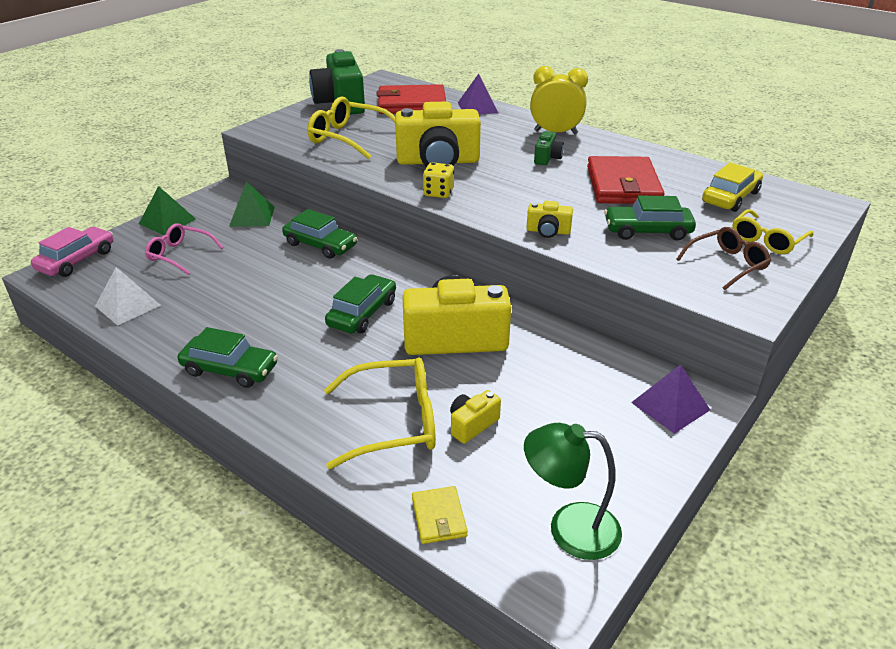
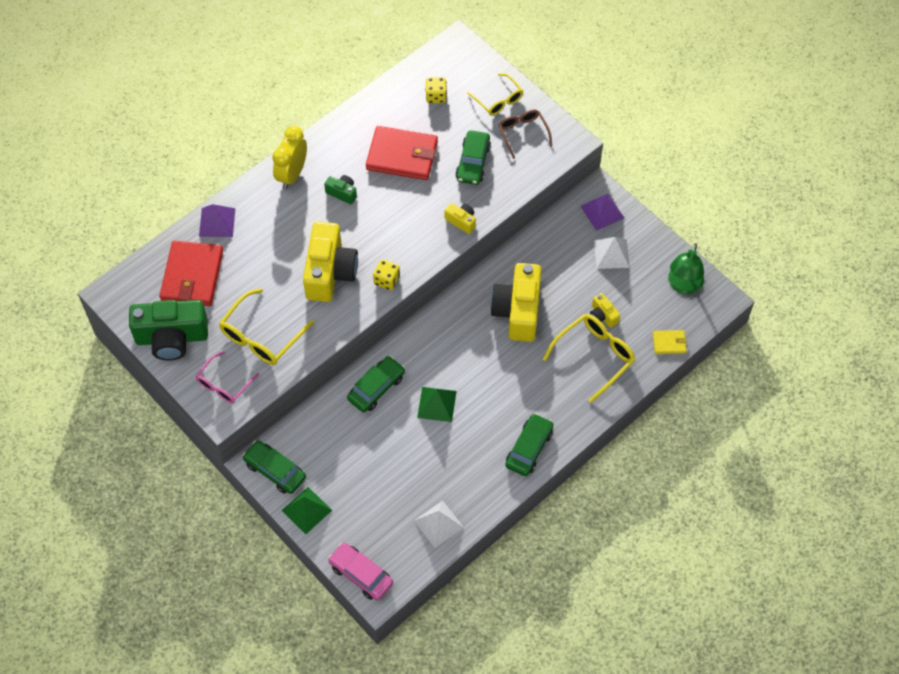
camera: 80 degrees left, 25 degrees up
pink glasses [145,223,224,275] -> pink glasses moved to [196,352,259,403]
green pyramid [229,182,275,227] -> green pyramid moved to [417,387,457,422]
yellow glasses [324,357,436,469] -> yellow glasses turned 45 degrees clockwise [543,314,635,403]
green car [325,274,396,333] -> green car moved to [242,440,306,494]
yellow camera [527,201,573,238] -> yellow camera turned 75 degrees counterclockwise [445,203,476,234]
yellow car [702,163,763,212] -> yellow dice [425,77,447,103]
none -> white pyramid [594,237,630,269]

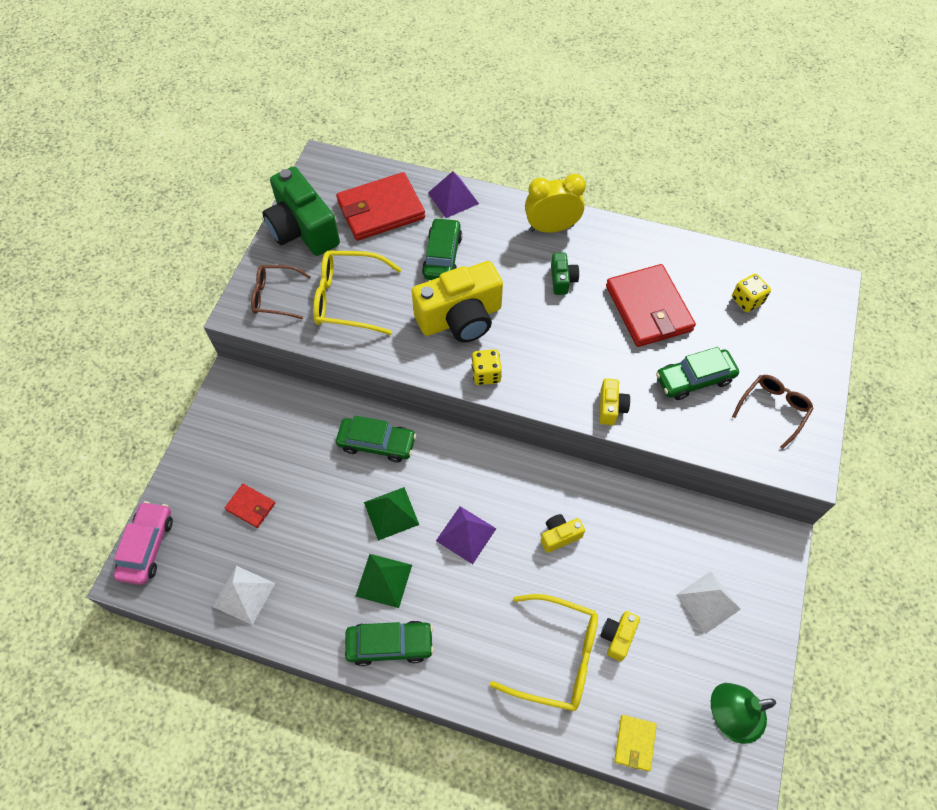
camera: 60 degrees right, 0 degrees up
pink glasses [196,352,259,403] -> brown glasses [251,265,311,319]
green car [242,440,306,494] -> green car moved to [422,218,462,280]
green pyramid [281,487,332,534] -> green pyramid moved to [355,554,412,608]
yellow glasses [467,73,523,116] -> none
yellow camera [490,263,542,342] -> yellow camera [541,514,585,553], size x0.45
purple pyramid [580,194,624,231] -> purple pyramid moved to [436,506,497,564]
yellow wallet [653,330,687,354] -> yellow wallet turned 45 degrees clockwise [614,715,657,771]
none -> red wallet [225,484,275,528]

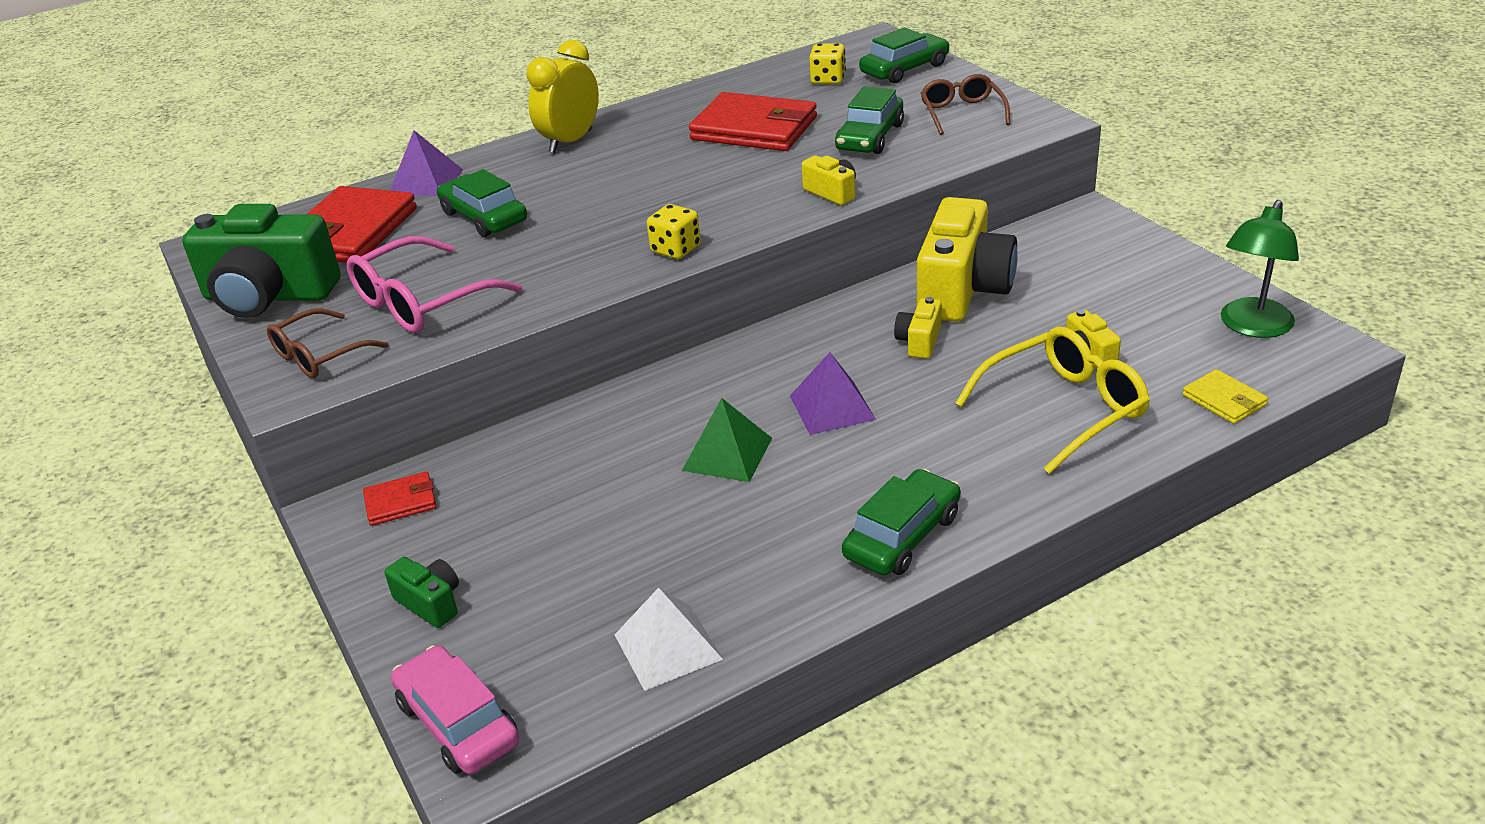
camera: 45 degrees left, 25 degrees down
red wallet [225,484,275,528] -> red wallet moved to [363,472,437,526]
yellow glasses [313,250,402,335] -> pink glasses [347,236,522,333]
green car [336,416,416,462] -> green car moved to [859,27,950,83]
green pyramid [355,554,412,608] -> none
yellow camera [412,261,503,343] -> yellow camera moved to [917,197,1018,322]
green camera [551,253,579,295] -> green camera moved to [384,557,459,628]
white pyramid [676,571,741,634] -> none

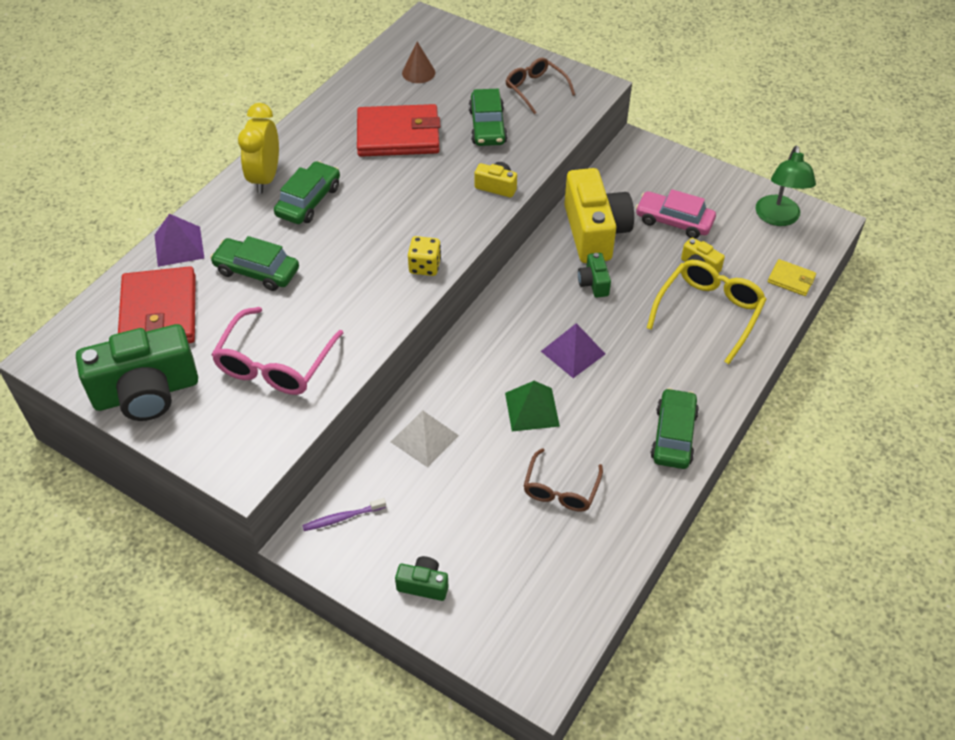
camera: 30 degrees left, 15 degrees up
brown glasses [267,308,389,378] -> brown glasses moved to [524,448,603,512]
red wallet [363,472,437,526] -> purple toothbrush [302,498,386,531]
pink car [391,645,519,775] -> pink car moved to [635,189,716,239]
white pyramid [615,588,723,691] -> white pyramid moved to [391,410,459,468]
yellow dice [809,43,846,84] -> brown cone [402,42,435,83]
green car [859,27,950,83] -> green car moved to [274,161,340,224]
yellow camera [894,297,942,359] -> green camera [578,253,611,298]

